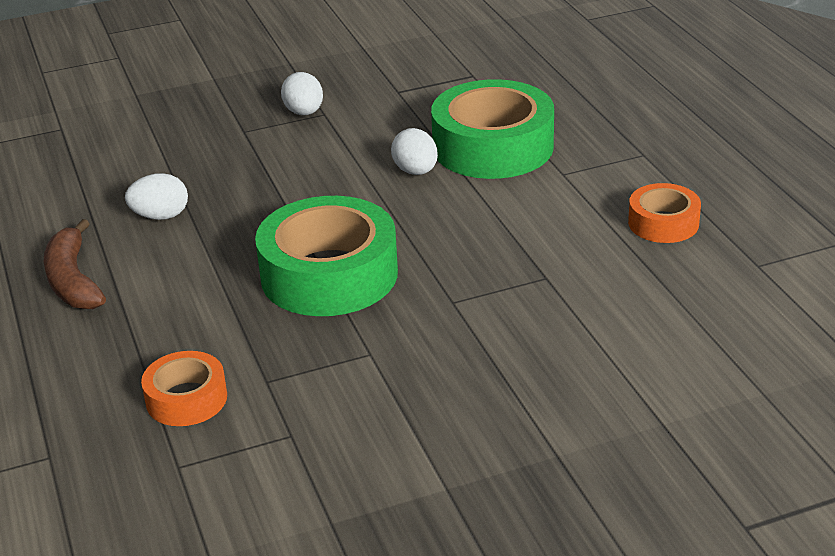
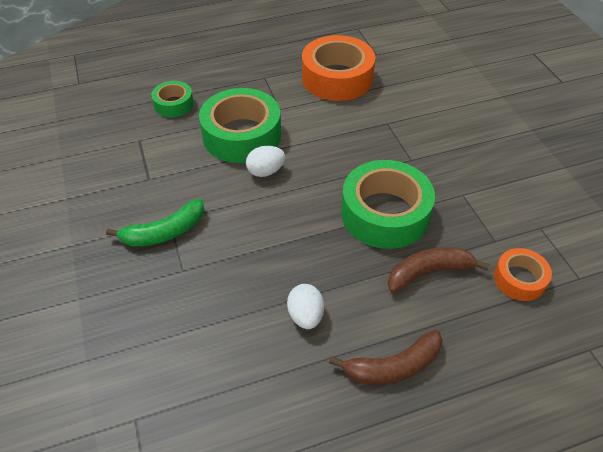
camera: 90 degrees left, 15 degrees up
white egg [281,72,323,115] -> green banana [106,199,204,247]
orange tape [628,183,701,243] -> orange tape [302,35,375,101], size x1.90
none -> green tape [151,81,194,117]
none -> brown banana [388,247,490,293]

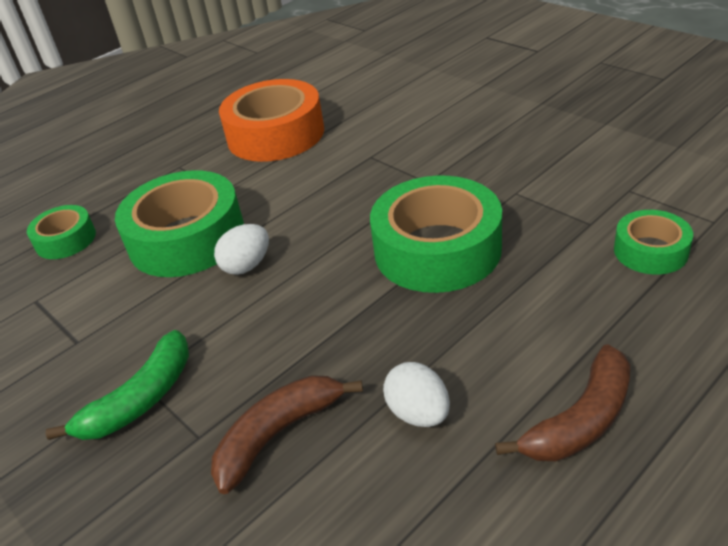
camera: 20 degrees left, 10 degrees down
brown banana [388,247,490,293] -> brown banana moved to [211,375,363,494]
orange tape [494,248,552,301] -> green tape [614,210,693,275]

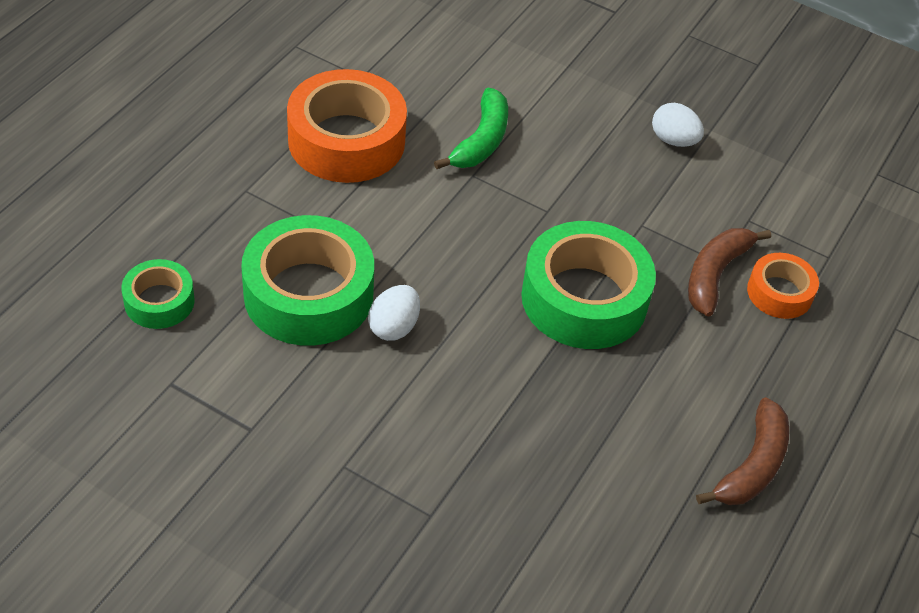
camera: 25 degrees left, 10 degrees up
green banana [45,330,189,440] -> green banana moved to [434,88,508,169]
brown banana [211,375,363,494] -> brown banana moved to [688,228,771,317]
white egg [383,362,450,427] -> white egg moved to [652,103,704,147]
green tape [614,210,693,275] -> orange tape [747,253,819,319]

